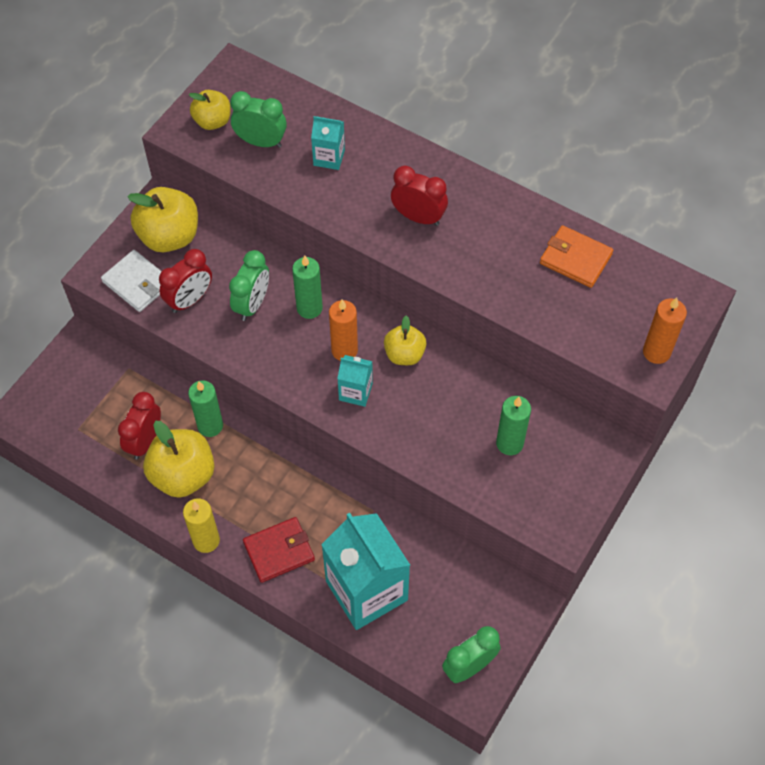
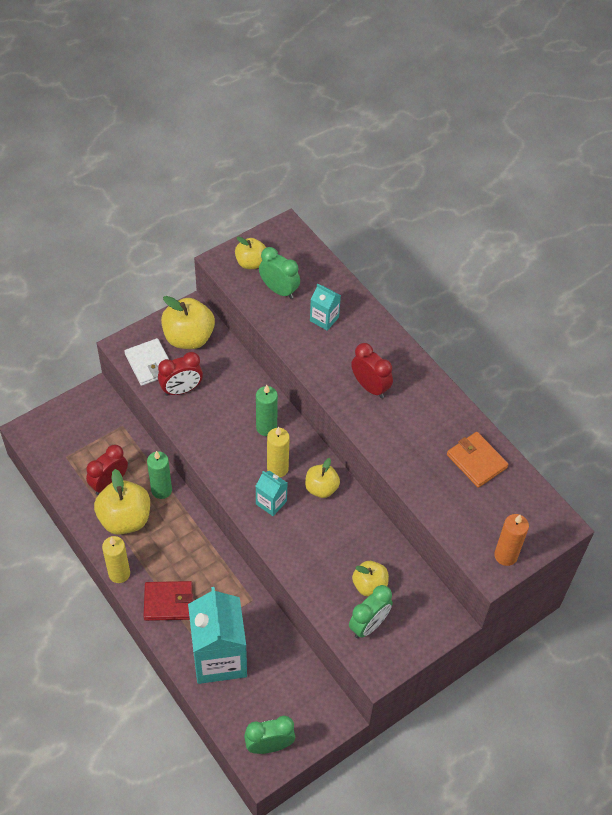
camera: 20 degrees right, 5 degrees down
green clock [229,250,269,321] -> green clock moved to [349,585,393,638]
orange candle [329,299,358,361] -> yellow candle [267,427,290,477]
green candle [496,396,531,455] -> yellow apple [352,561,389,597]

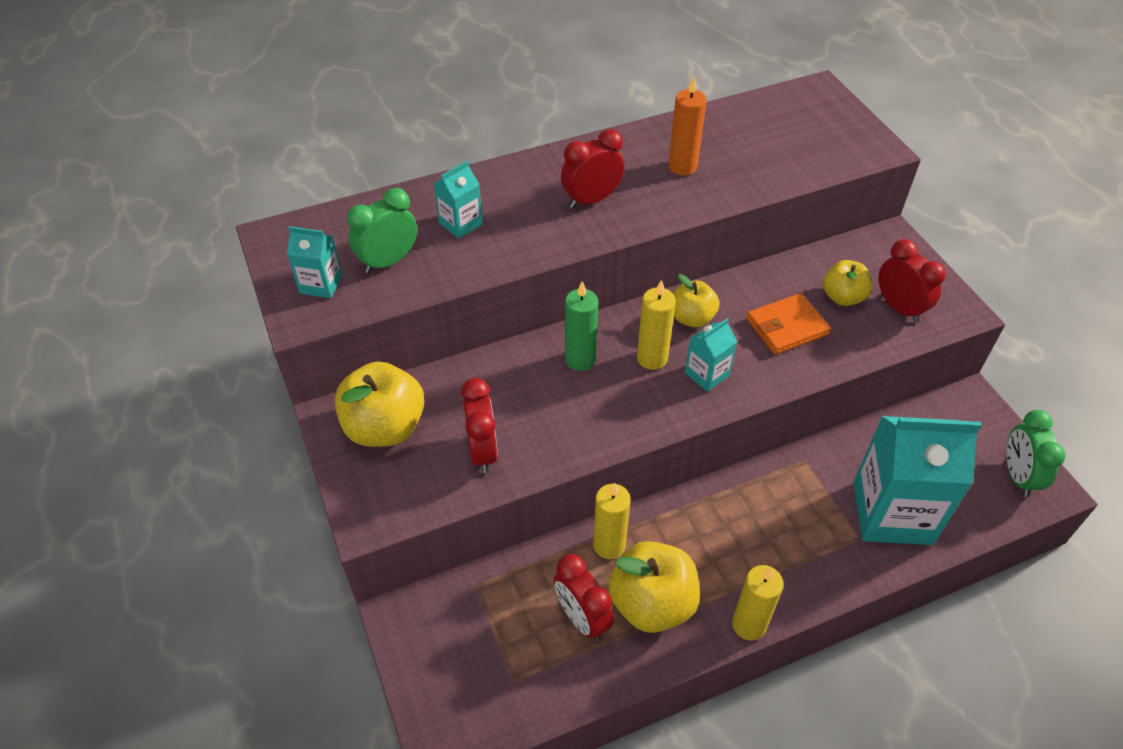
camera: 75 degrees left, 5 degrees down
white wallet [125,338,169,386] -> none
red wallet [144,581,193,621] -> none
green candle [147,451,172,499] -> yellow candle [593,482,631,559]
yellow apple [235,236,266,269] -> turquoise carton [287,226,342,298]
green clock [349,585,393,638] -> red clock [878,239,946,323]
orange wallet [447,432,509,488] -> orange wallet moved to [746,293,831,355]
orange candle [494,514,529,566] -> orange candle moved to [668,76,707,175]

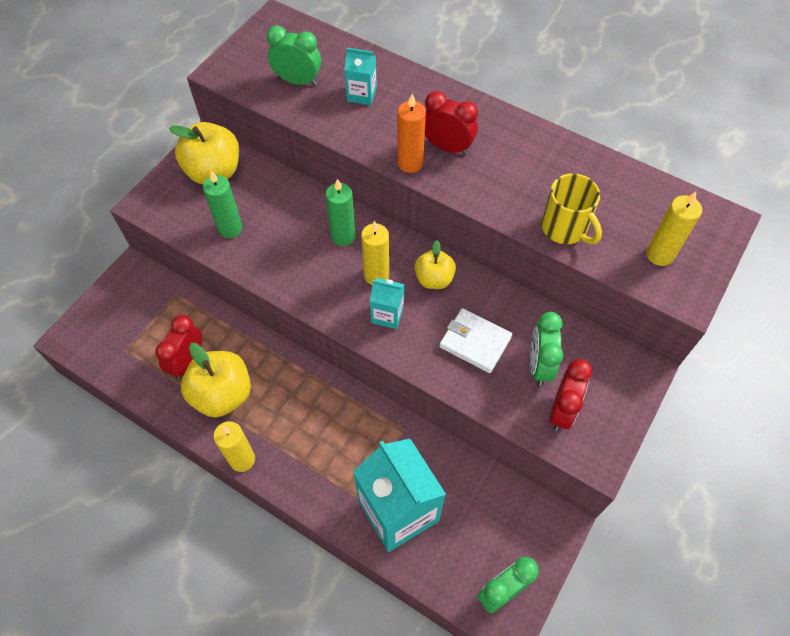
camera: 55 degrees right, 10 degrees up
turquoise carton [287,226,342,298] -> none
red clock [461,378,498,473] -> green candle [203,171,243,238]
yellow candle [593,482,631,559] -> yellow candle moved to [646,191,702,266]
orange candle [668,76,707,175] -> orange candle moved to [397,94,426,173]
orange wallet [746,293,831,355] -> white wallet [440,308,512,373]
yellow apple [823,260,872,306] -> green clock [530,312,563,386]
none -> yellow mug [541,173,602,244]

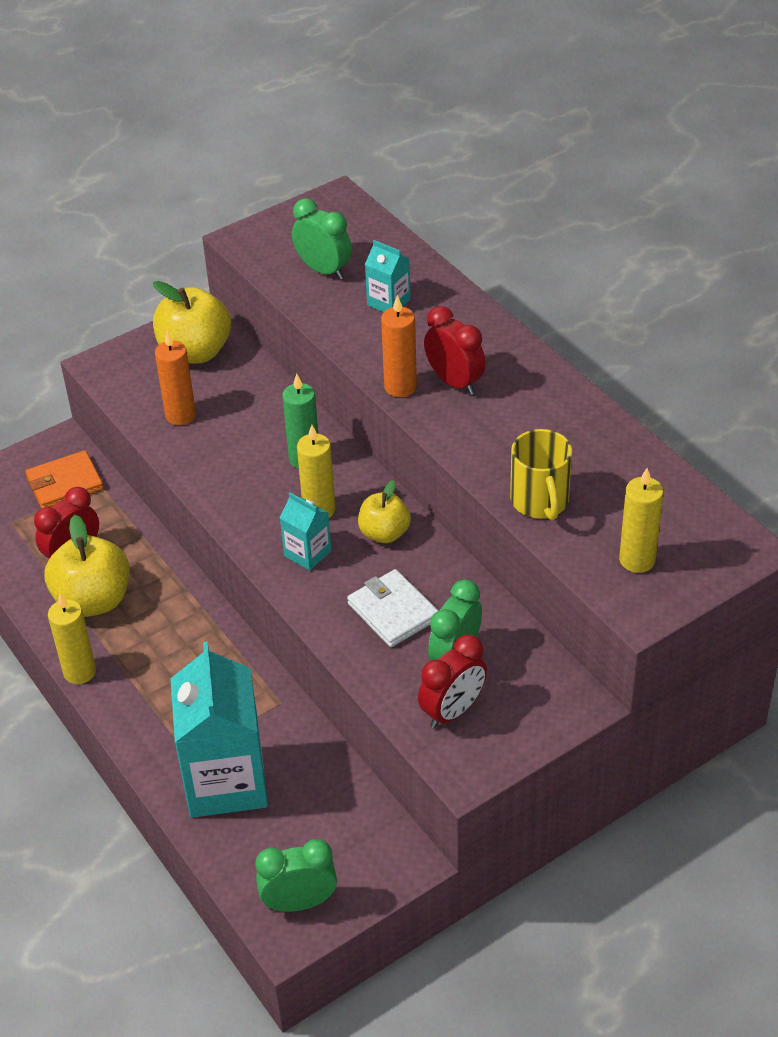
camera: 25 degrees right, 15 degrees down
green candle [203,171,243,238] -> orange candle [155,330,196,425]
none -> orange wallet [25,450,104,508]

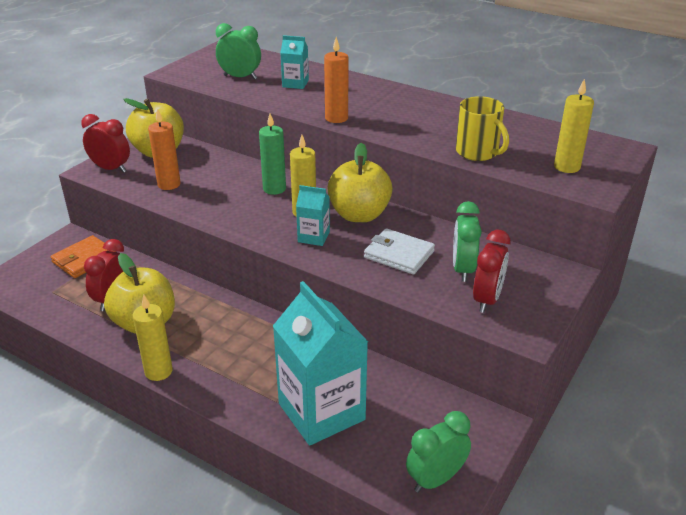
camera: 25 degrees left, 10 degrees down
yellow apple [358,480,411,543] -> yellow apple [328,143,393,222], size x1.65
red clock [424,306,486,395] -> red clock moved to [81,114,130,173]

